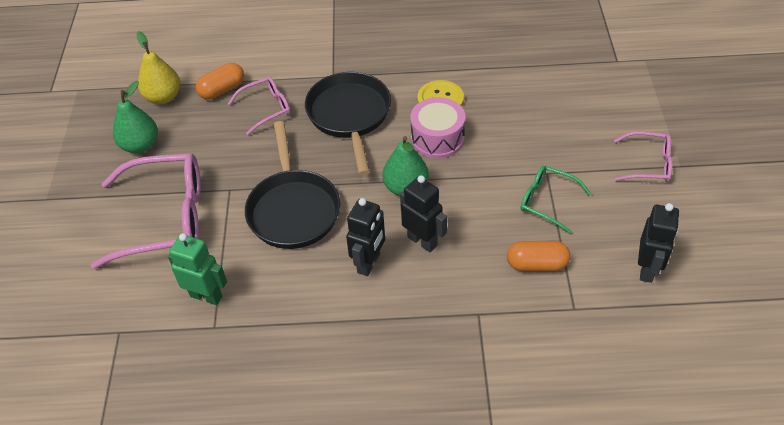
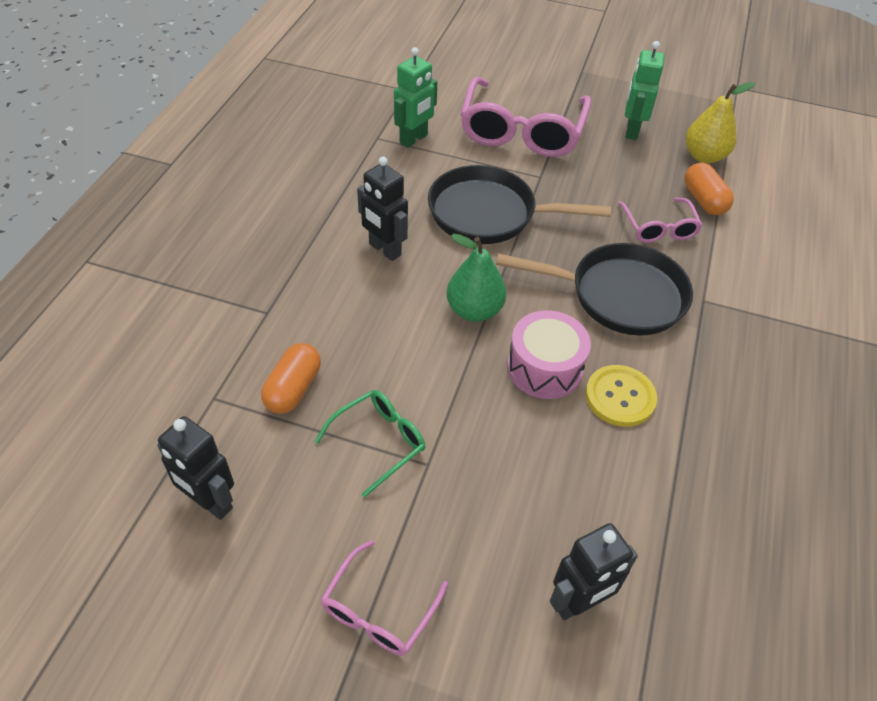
camera: 105 degrees right, 0 degrees up
green pear [113,81,158,153] -> green robot [625,41,664,140]
black robot [400,175,447,252] -> black robot moved to [550,523,638,620]

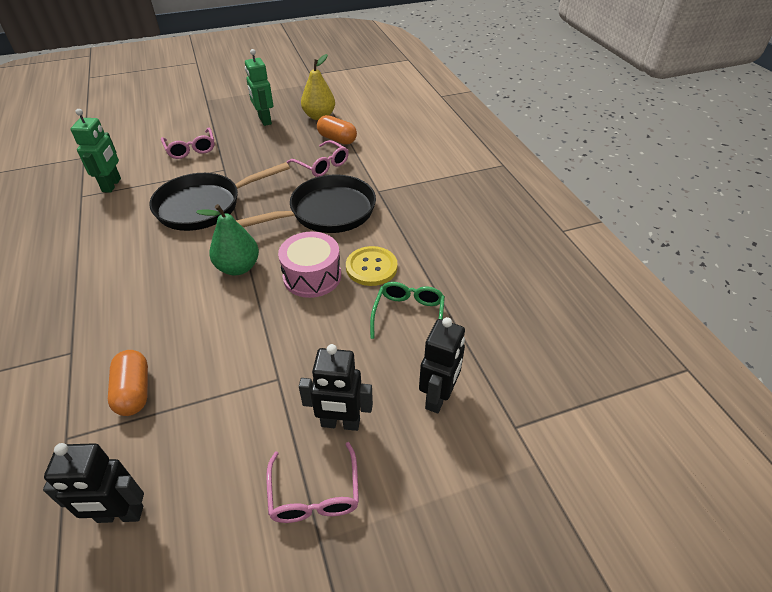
camera: 35 degrees left, 5 degrees down
green glasses [315,390,425,498] -> green glasses moved to [370,282,445,339]
black robot [357,157,408,261] -> black robot moved to [299,344,373,431]
pink glasses [460,77,591,157] -> pink glasses [161,128,214,159], size x0.52

